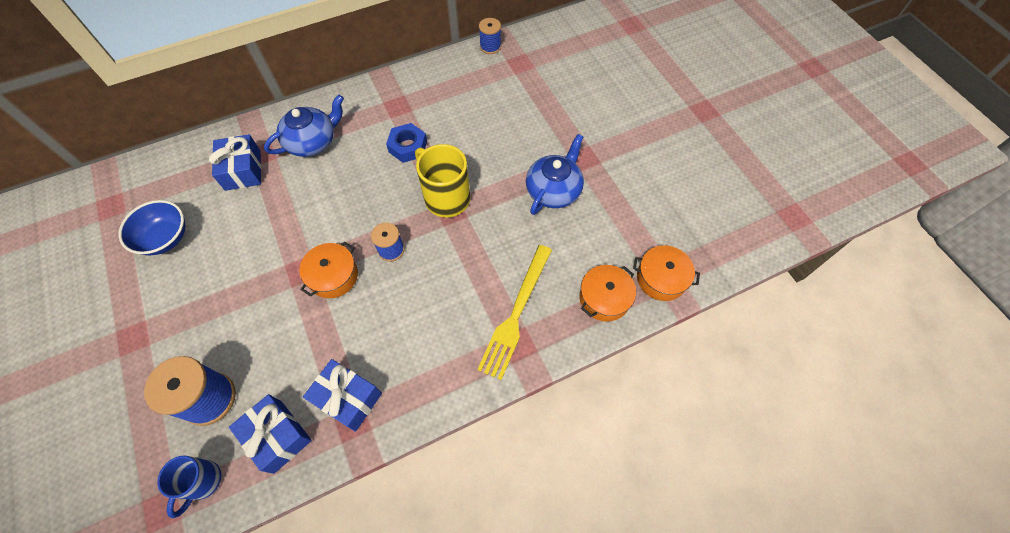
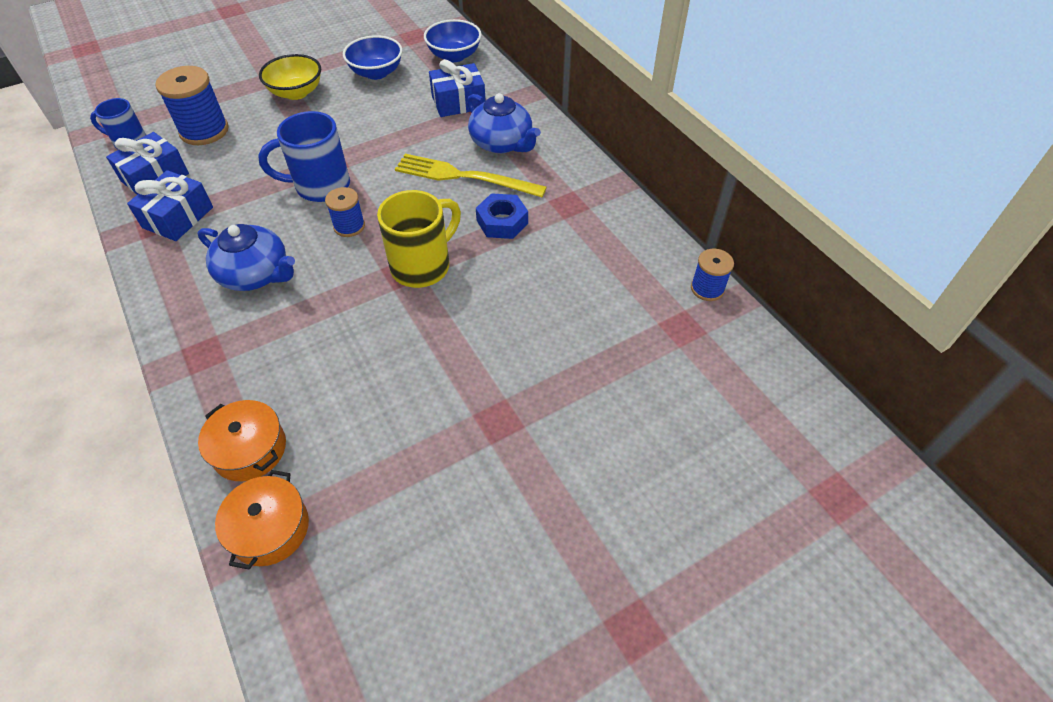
camera: 85 degrees right, 10 degrees down
orange pot [299,241,358,298] -> blue mug [258,111,350,202]
yellow fork [477,245,552,380] -> yellow fork moved to [395,154,547,197]
blue teapot [526,134,584,215] -> blue teapot moved to [198,224,295,291]
none -> yellow bowl [259,54,321,100]
none -> blue bowl [424,19,482,62]

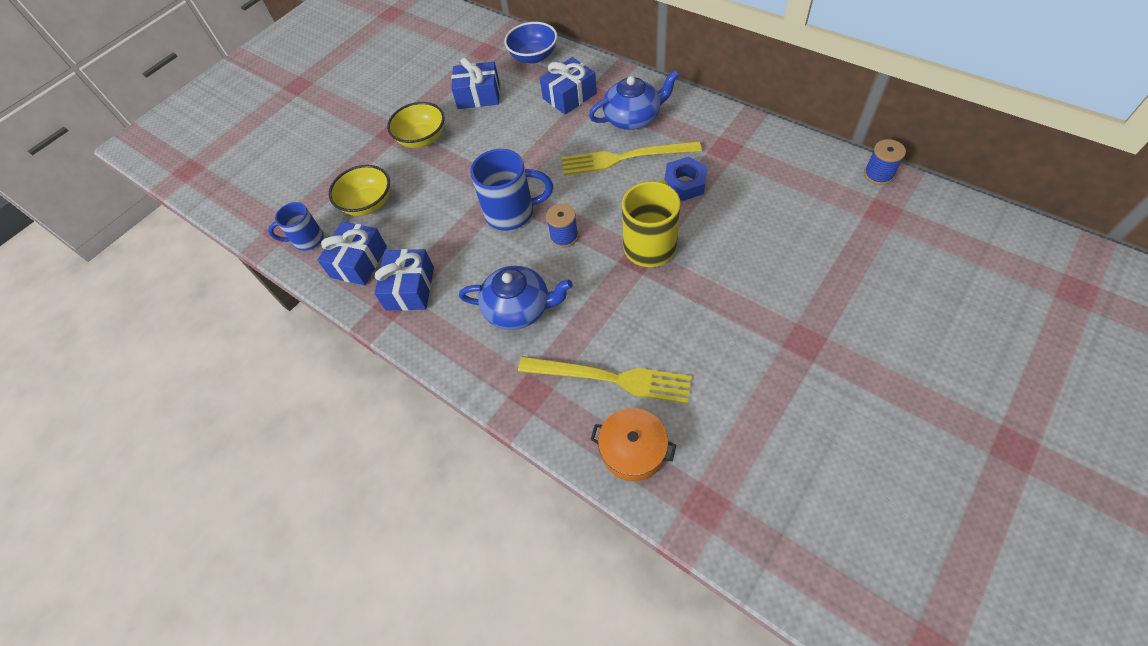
camera: 15 degrees left, 5 degrees up
blue spool [155,66,229,145] -> yellow bowl [329,165,390,216]
orange pot [215,470,309,569] -> none
blue mug [258,111,350,202] -> blue mug turned 150 degrees counterclockwise [470,149,553,231]
blue bowl [343,35,403,80] -> blue gift [451,57,500,109]
blue teapot [467,93,541,153] -> blue teapot turned 45 degrees counterclockwise [589,70,679,130]
none -> yellow fork [518,356,692,404]

